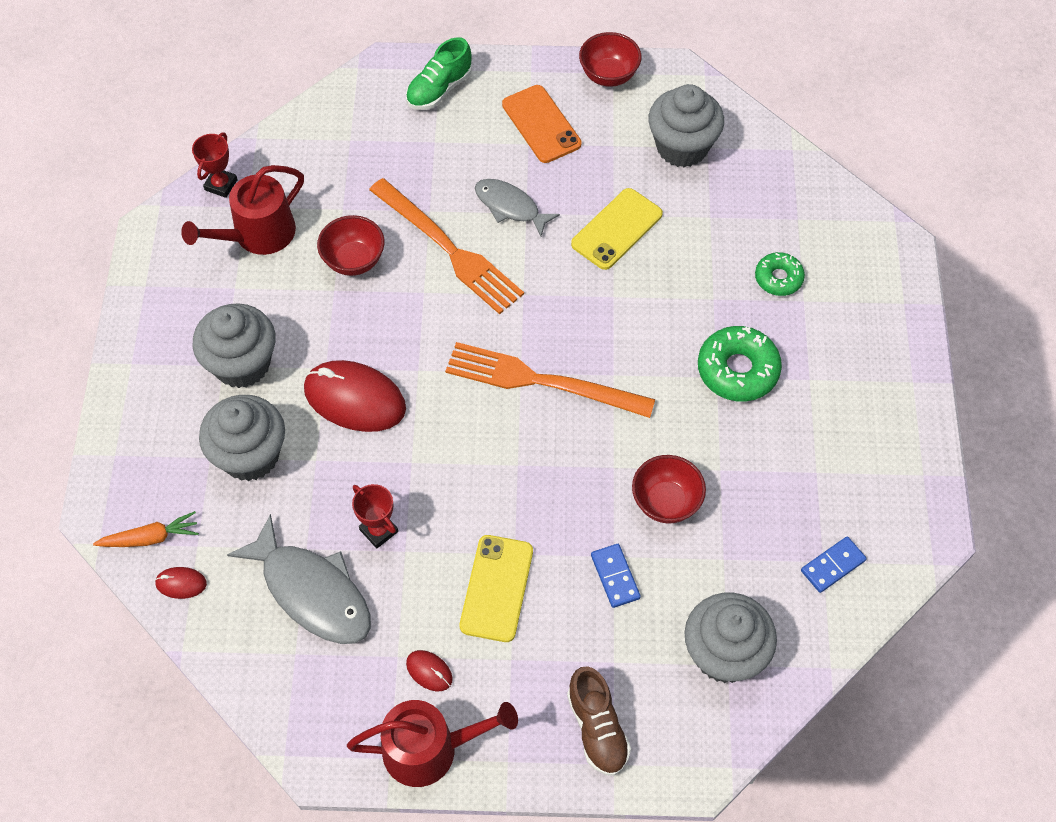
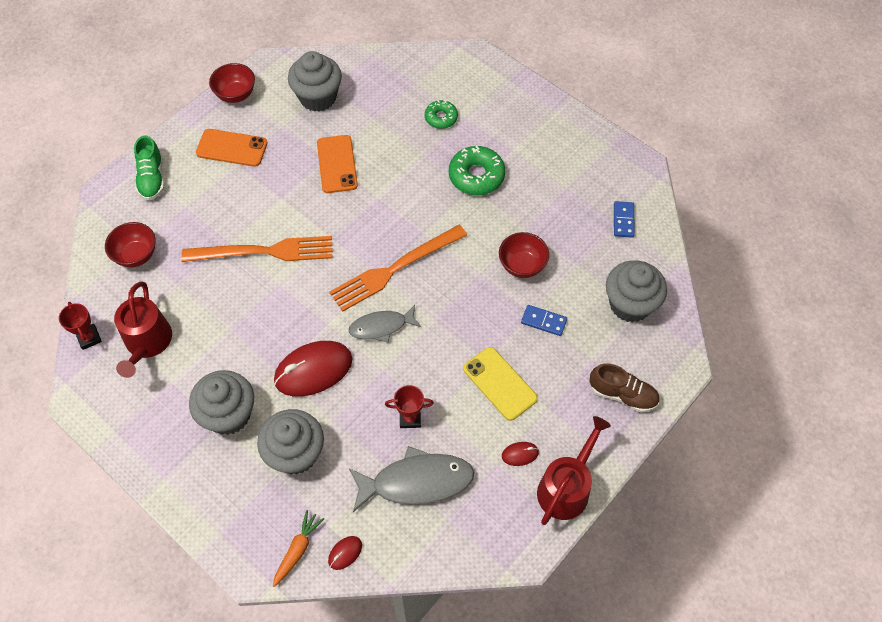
camera: 50 degrees left, 0 degrees up
red bowl [317,215,385,276] -> red bowl moved to [105,222,155,267]
grey fish [475,179,560,237] -> grey fish moved to [349,305,421,343]
yellow phone [571,188,663,270] -> orange phone [317,135,358,193]

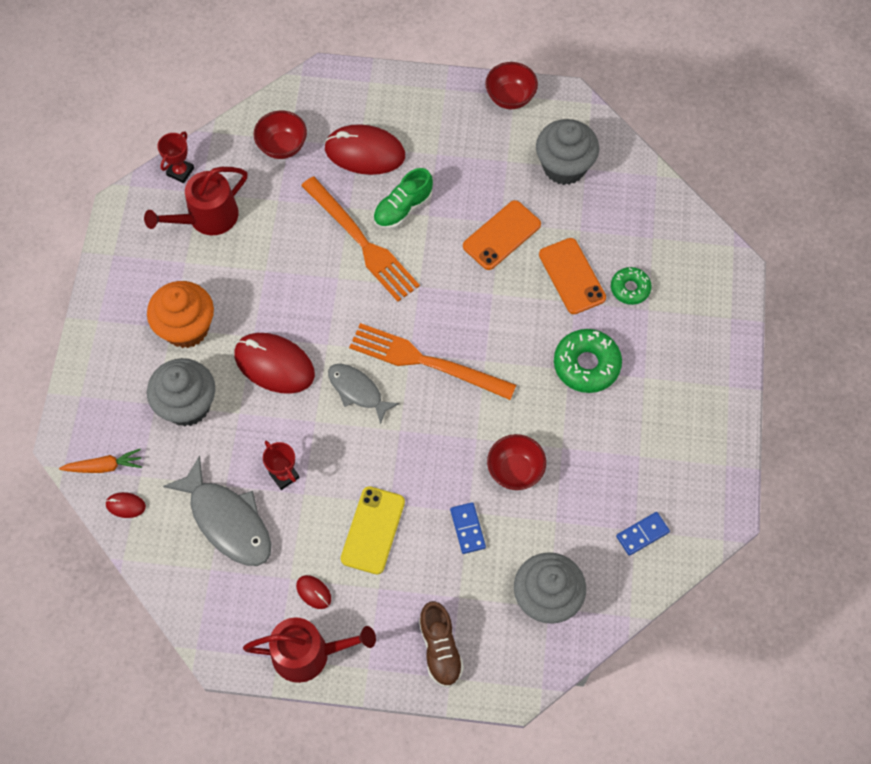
camera: 55 degrees right, 5 degrees up
green shoe [134,135,164,200] -> green shoe moved to [373,168,433,229]
grey cupcake [189,370,254,435] -> orange cupcake [147,281,214,348]
orange phone [196,129,267,167] -> orange phone moved to [539,238,606,314]
none -> red mouse [324,124,405,175]

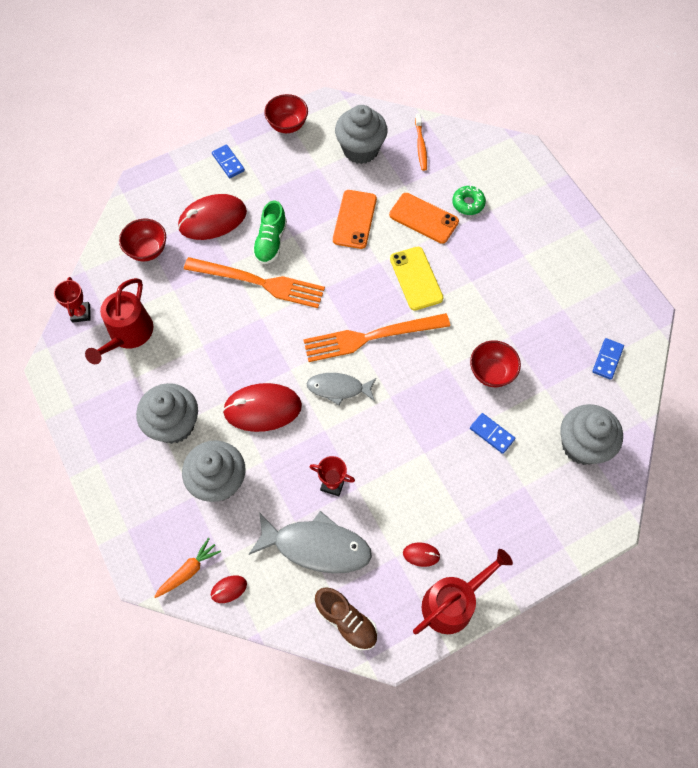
camera: 35 degrees left, 0 degrees up
orange cupcake [147,281,214,348] -> grey cupcake [136,383,198,444]
yellow phone [341,486,405,574] -> yellow phone moved to [390,247,444,311]
brown shoe [419,601,464,688] -> brown shoe moved to [315,587,377,650]
green donut [554,329,622,393] -> none
none -> blue domino [212,144,245,178]
none -> orange toothbrush [415,113,427,171]

